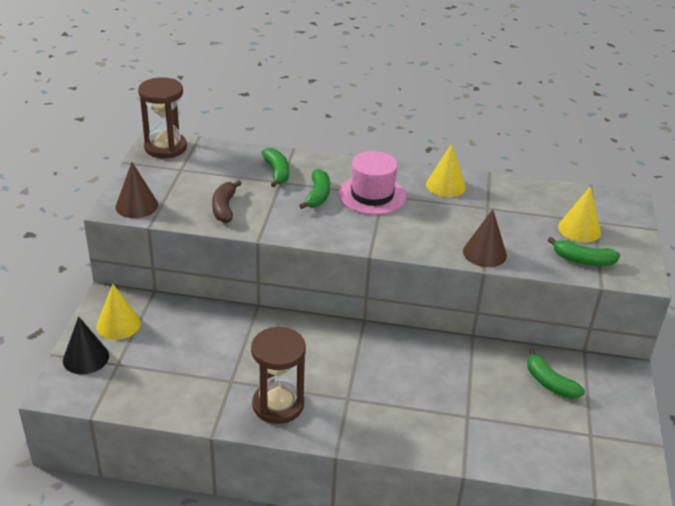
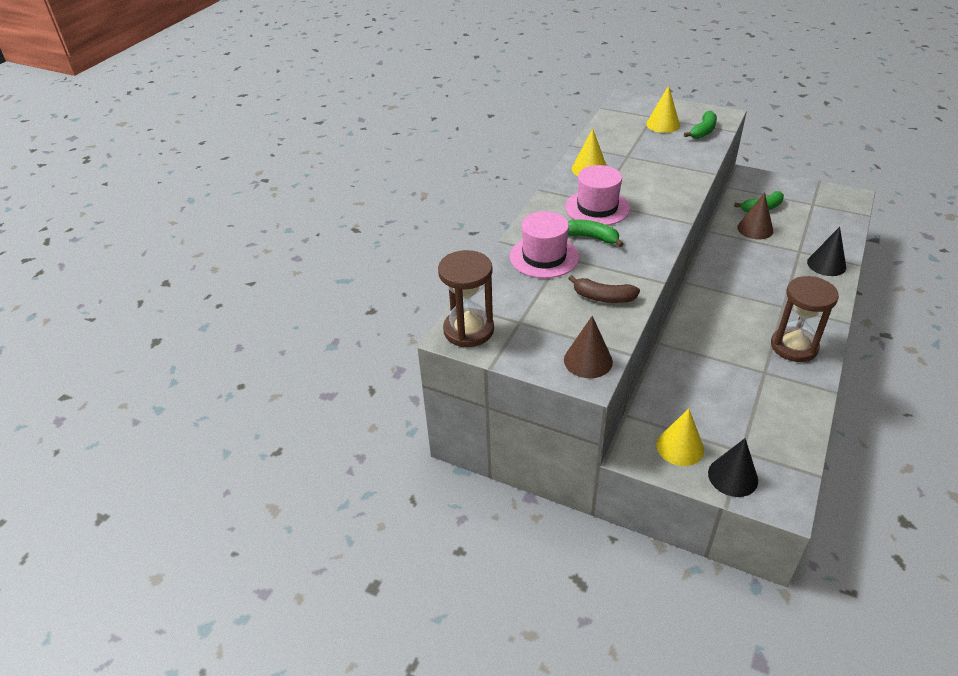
camera: 70 degrees left, 5 degrees up
green banana [261,148,289,187] -> pink hat [510,211,579,278]
brown cone [463,209,507,267] -> brown cone moved to [737,192,773,239]
none -> black cone [807,227,846,276]

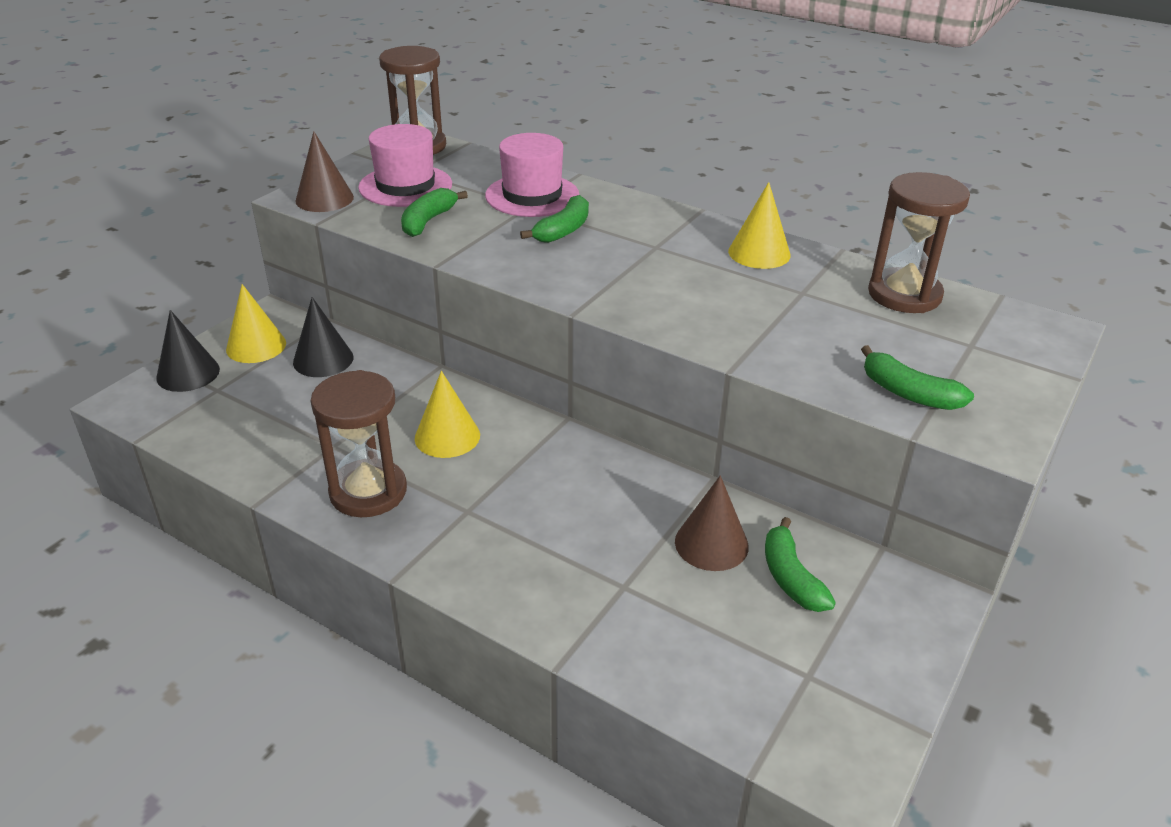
camera: 95 degrees right, 5 degrees down
pink hat [565,165,630,226] -> pink hat moved to [358,124,452,207]
brown banana [568,275,640,303] -> green banana [401,188,468,237]
yellow cone [646,85,680,133] -> yellow cone moved to [415,371,480,458]
black cone [807,227,846,276] -> black cone moved to [293,297,353,377]
none -> brown hourglass [868,172,970,313]

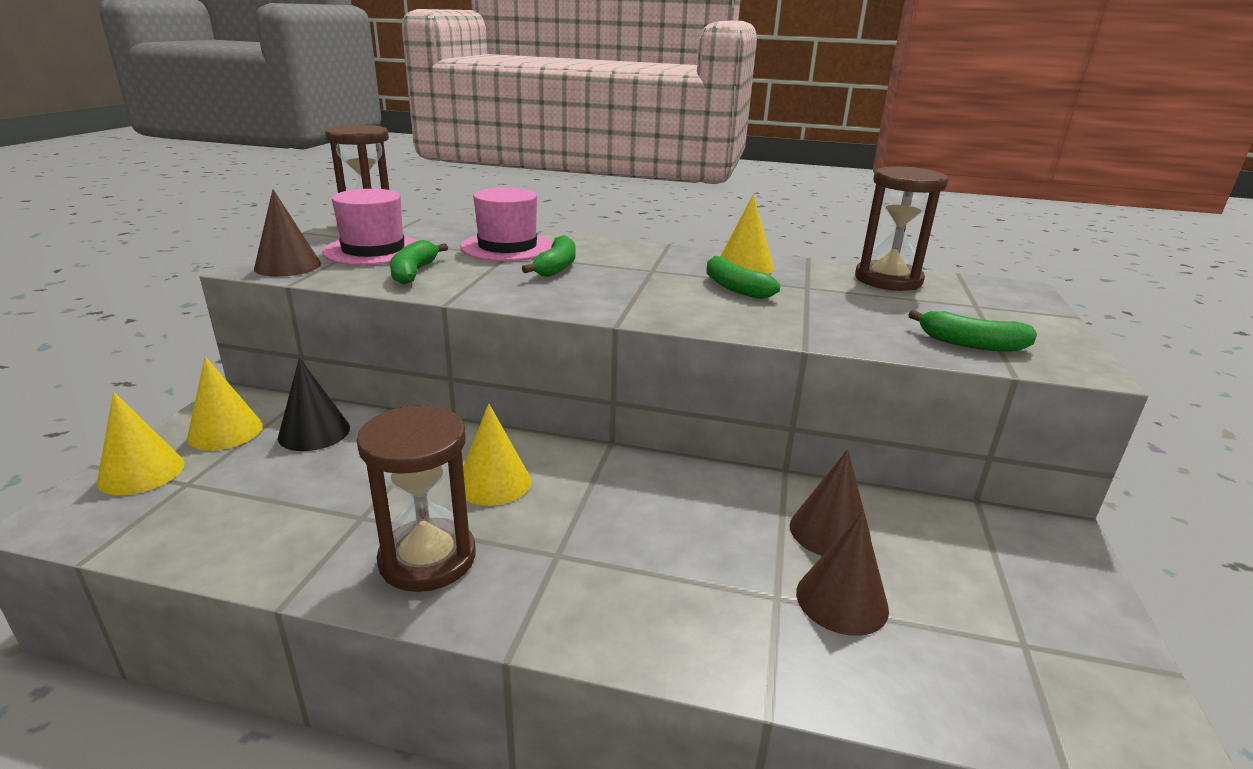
camera: 20 degrees left, 10 degrees down
black cone [156,310,220,392] -> yellow cone [97,392,184,495]
green banana [765,517,836,612] -> green banana moved to [706,256,781,299]
none -> brown cone [796,511,889,636]

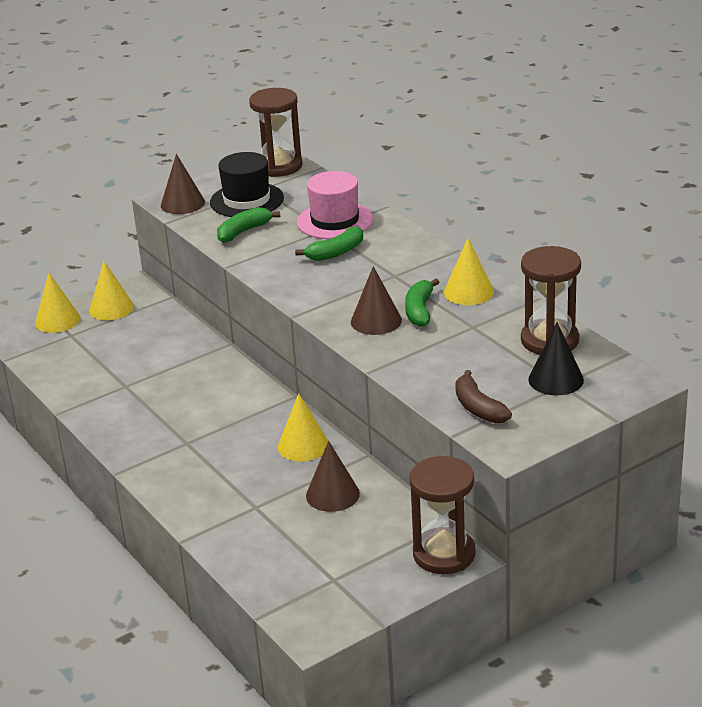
camera: 45 degrees right, 5 degrees up
black cone [278,358,350,451] -> black cone moved to [528,323,584,396]
pink hat [322,189,418,266] -> black hat [210,152,284,217]
brown hourglass [356,405,475,592] -> brown hourglass moved to [410,456,475,574]
yellow cone [463,403,531,506] -> yellow cone moved to [278,393,328,461]
brown cone [796,511,889,636] -> brown cone moved to [351,266,402,335]
green banana [908,310,1037,351] -> brown banana [455,370,512,423]

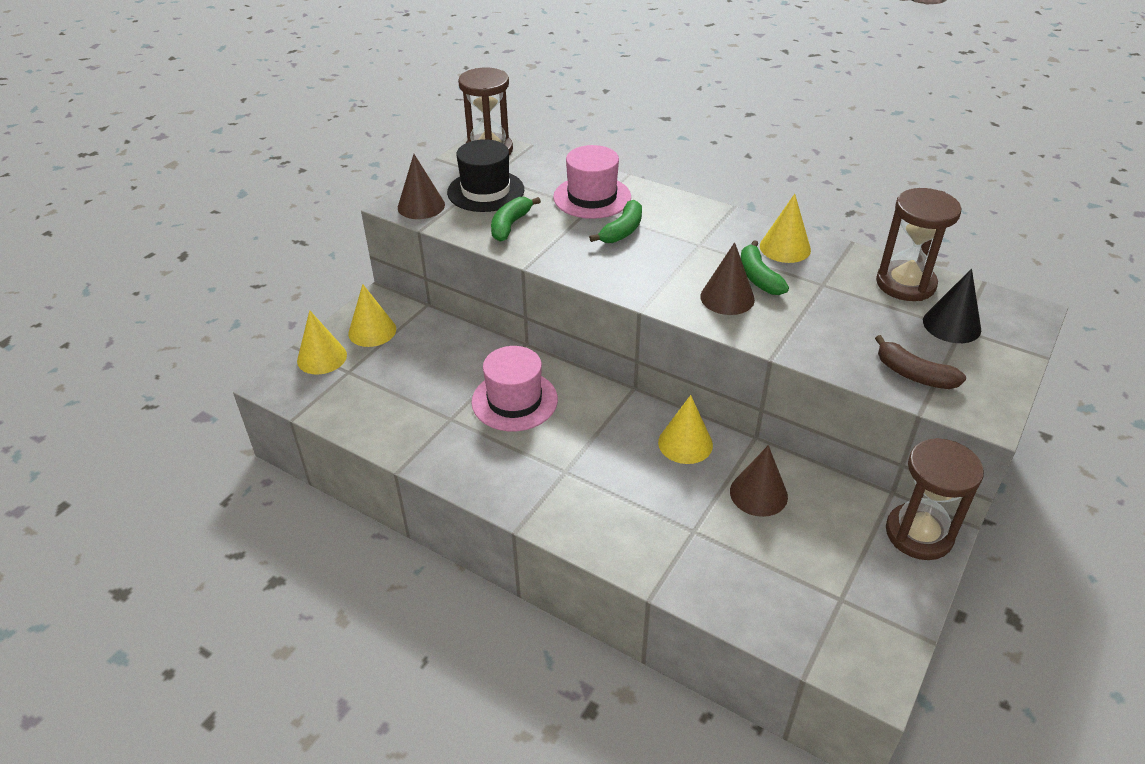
camera: 25 degrees left, 10 degrees up
none -> pink hat [472,346,558,431]

